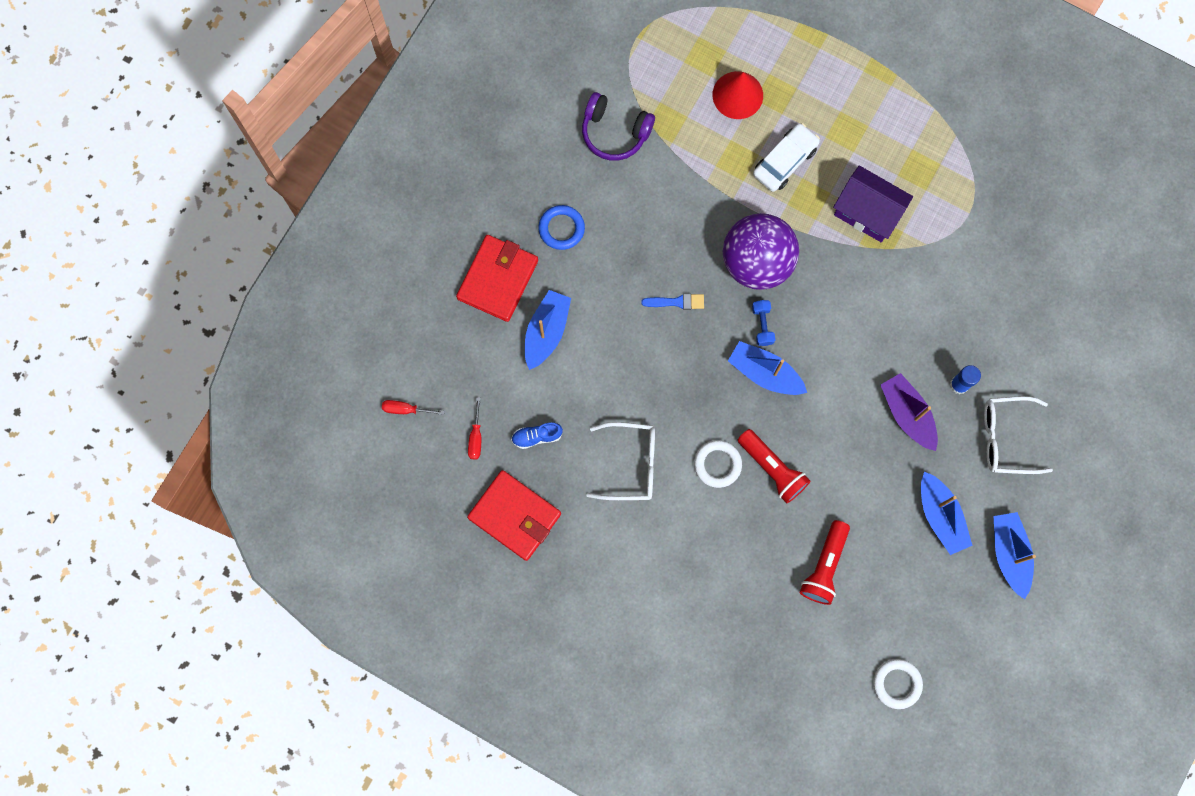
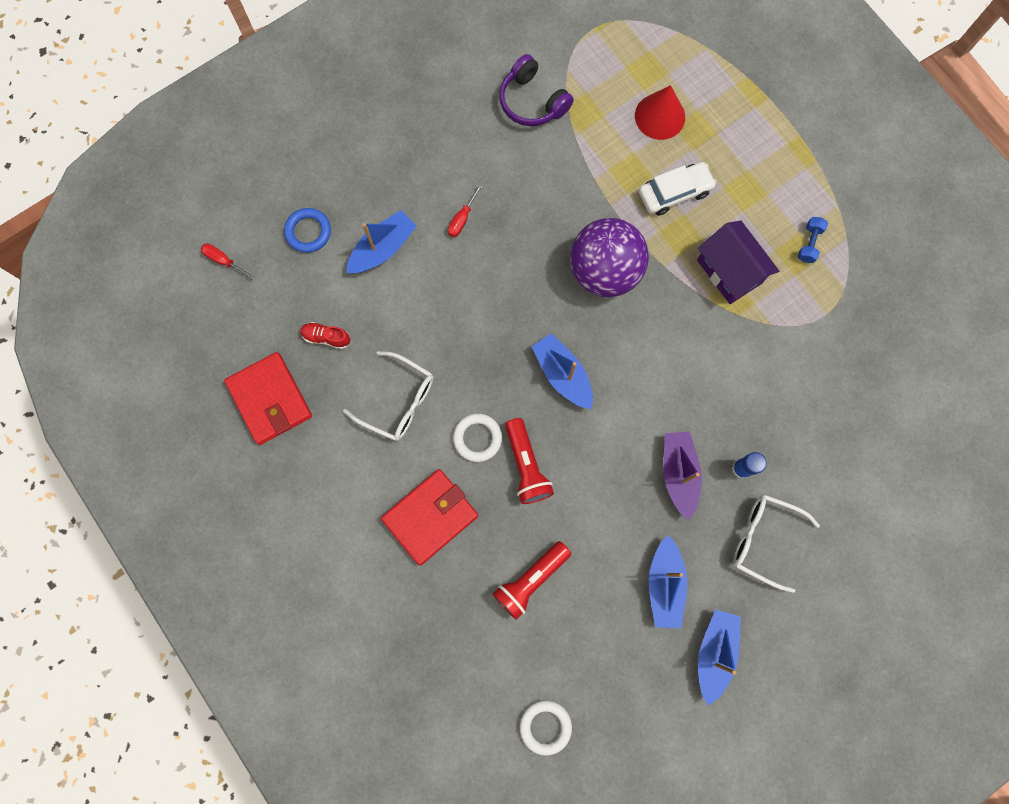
camera: 25 degrees right, 0 degrees up
red wallet [456,235,538,322] -> red wallet moved to [381,469,478,565]
red screwdriver [468,397,481,459] -> red screwdriver moved to [448,184,482,237]
blue shoe [511,422,563,449] -> red shoe [300,322,351,349]
blue ring [538,205,585,250] -> blue ring moved to [284,208,331,253]
blue brush [641,294,704,310] -> none
blue dumbbell [752,300,775,346] -> blue dumbbell moved to [798,217,828,263]

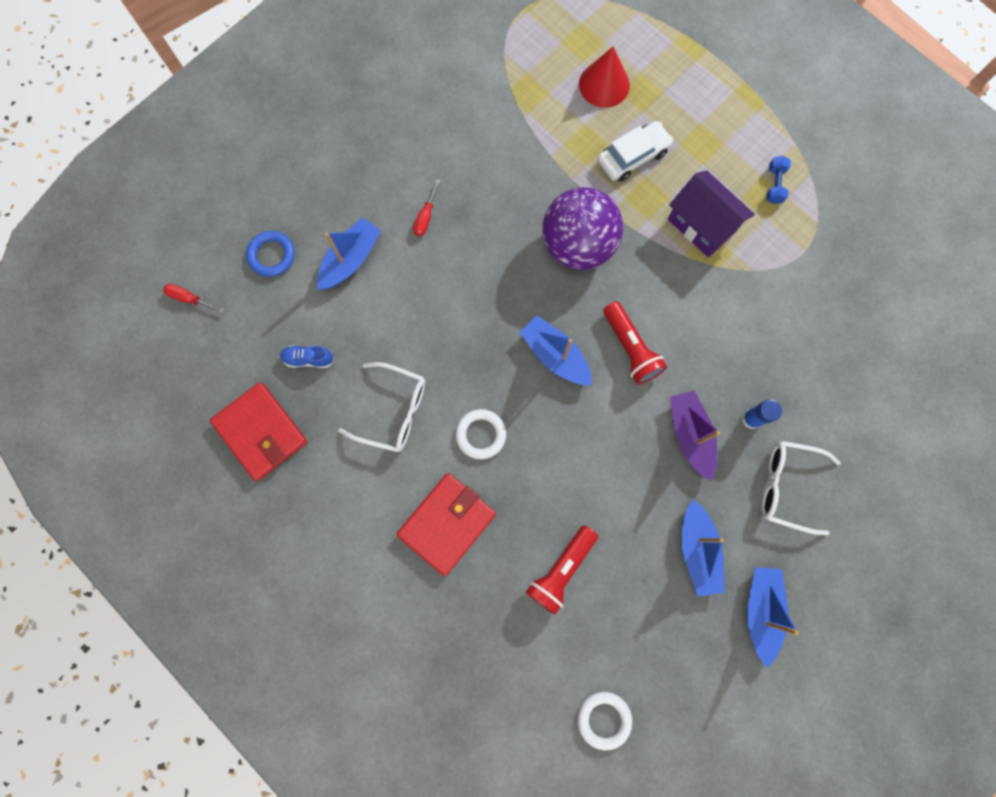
camera: 10 degrees left, 0 degrees up
red shoe [300,322,351,349] -> blue shoe [280,346,334,368]
purple headphones [499,54,574,126] -> none
red flashlight [505,418,554,504] -> red flashlight moved to [603,301,667,384]

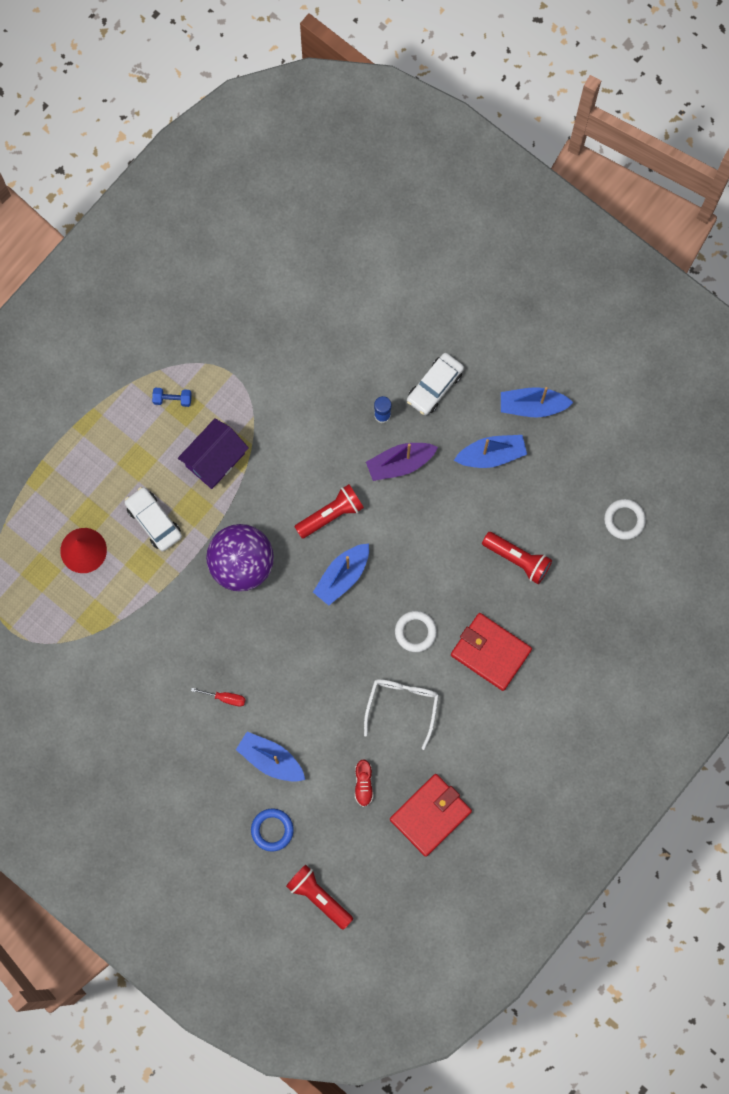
camera: 95 degrees left, 0 degrees up
red screwdriver [163,284,224,313] -> red flashlight [286,865,353,930]
blue shoe [280,346,334,368] -> red shoe [355,759,373,807]
white glasses [761,441,841,535] -> white car [407,353,464,415]

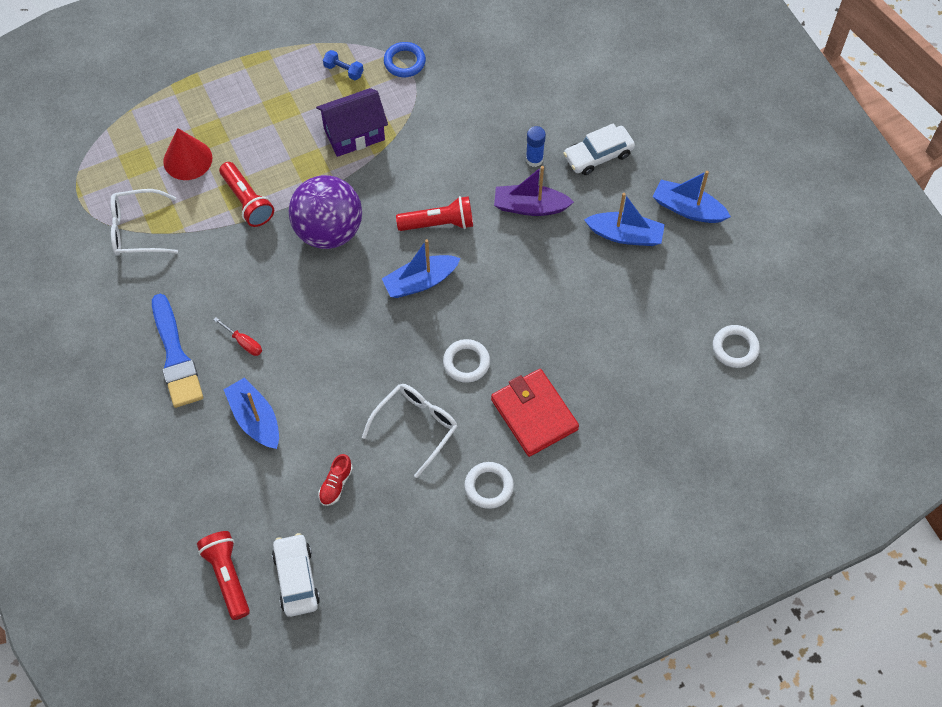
camera: 25 degrees right, 15 degrees down
white car [125,487,182,551] -> white car moved to [272,533,320,617]
blue ring [251,809,294,852] -> blue ring moved to [384,42,426,77]
red wallet [390,774,472,857] -> none
red flashlight [482,532,552,584] -> red flashlight moved to [219,162,274,227]
none -> white glasses [111,189,178,256]
none -> blue brush [152,294,203,408]
none -> white ring [464,462,514,509]

